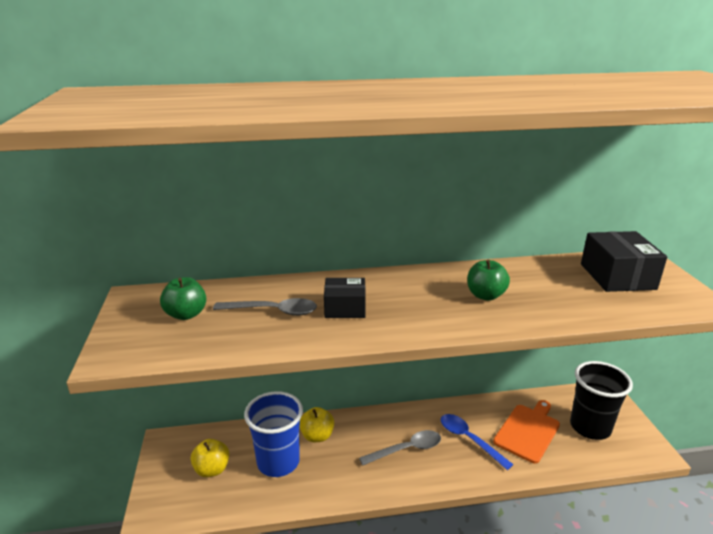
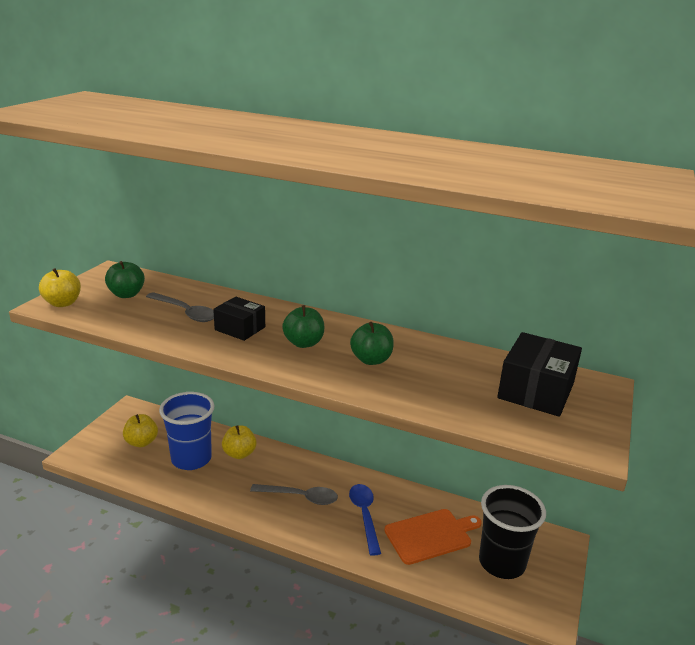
camera: 30 degrees right, 0 degrees up
none -> yellow apple [39,268,81,307]
none -> green apple [282,305,324,348]

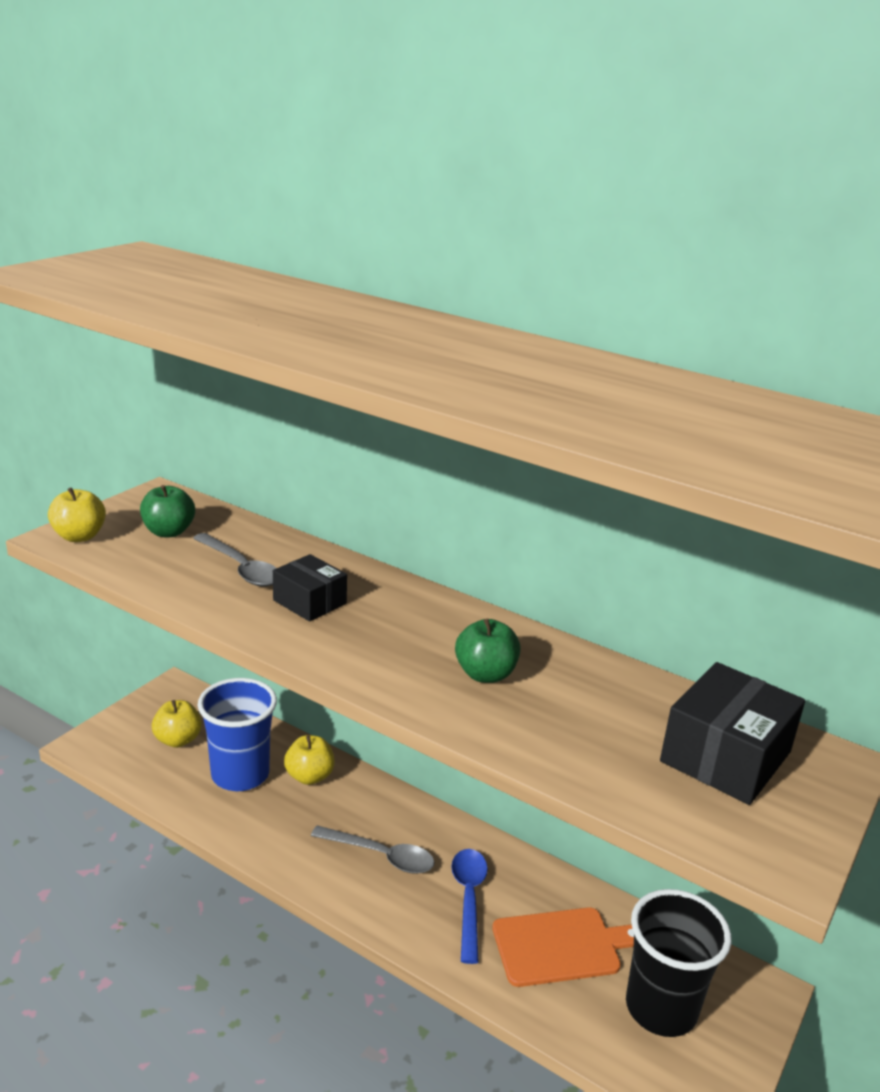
camera: 10 degrees right, 0 degrees up
green apple [282,305,324,348] -> none

